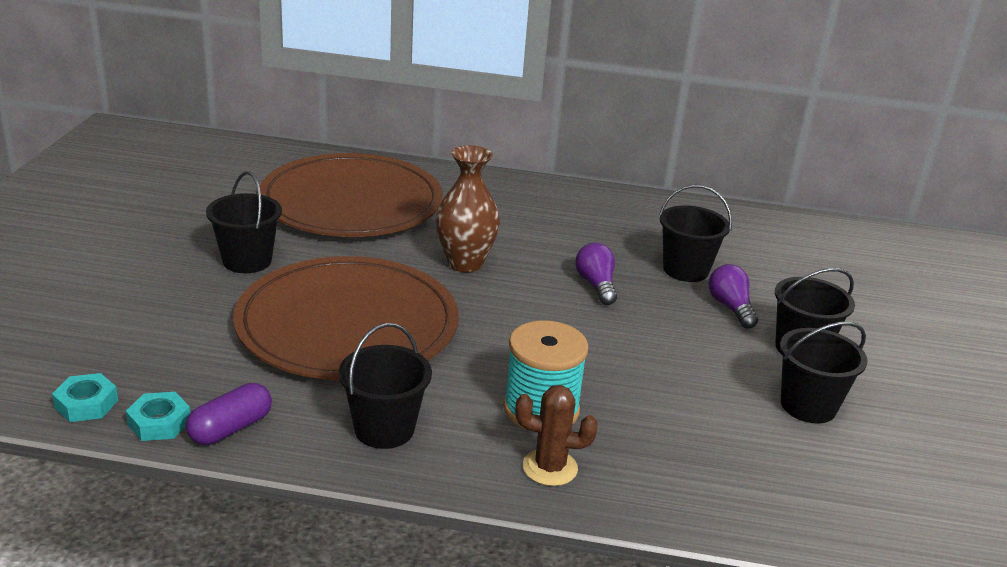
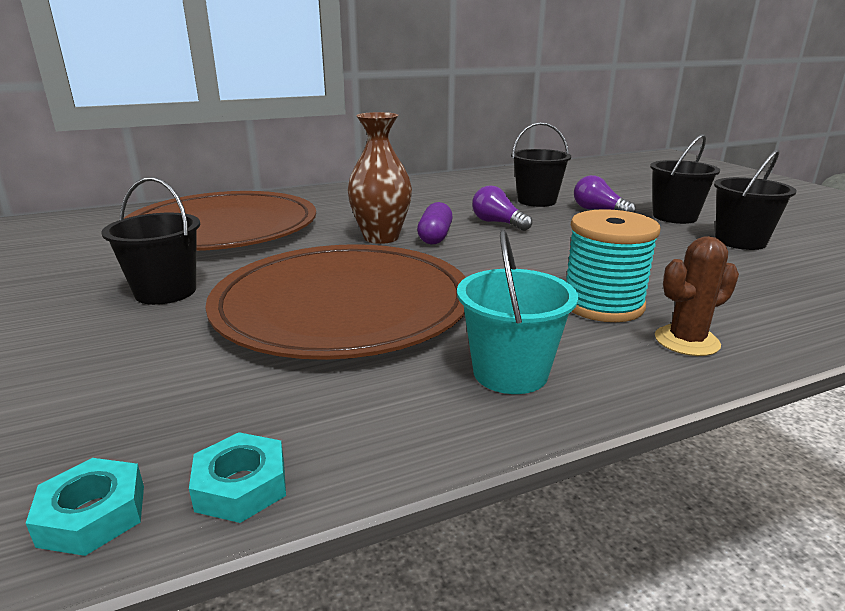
camera: 30 degrees left, 5 degrees down
purple capsule [186,383,272,445] -> purple capsule moved to [417,202,453,245]
black bucket [339,323,432,449] -> turquoise bucket [457,229,578,394]

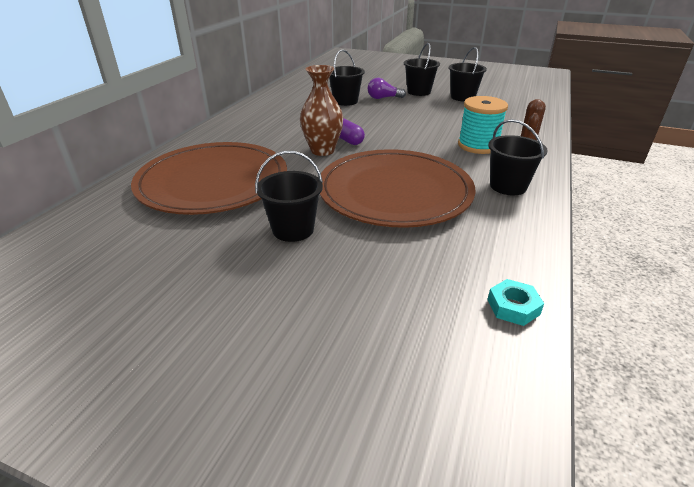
camera: 45 degrees left, 10 degrees up
turquoise nut [189,432,286,523] -> none
turquoise bucket [457,229,578,394] -> black bucket [488,119,548,195]
purple light bulb [472,186,532,231] -> none

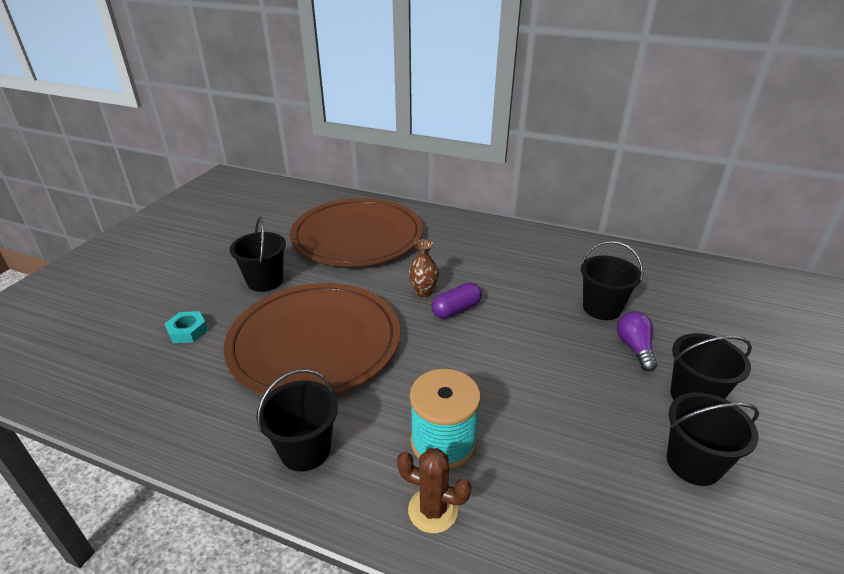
camera: 90 degrees right, 0 degrees up
brown vase [300,65,343,156] -> brown vase [408,239,439,297], size x0.61
turquoise nut [487,279,544,326] -> turquoise nut moved to [164,311,208,343]

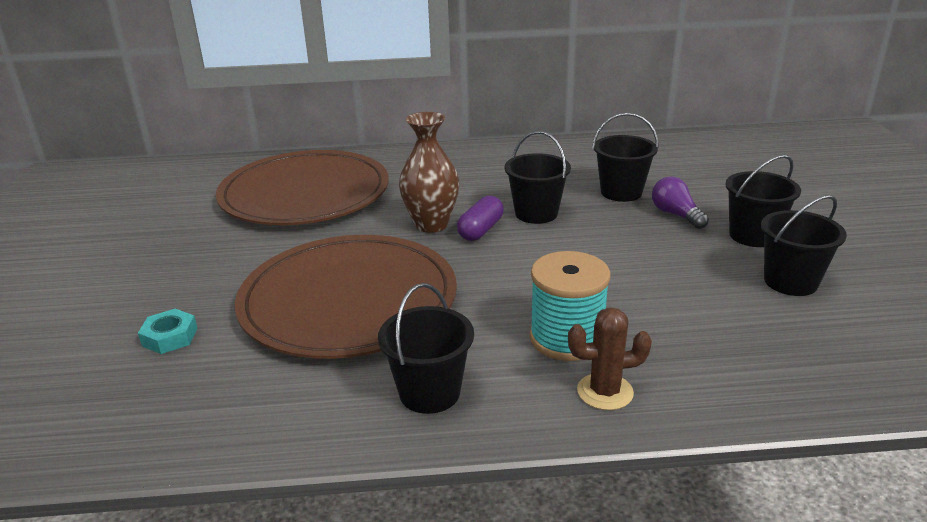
camera: 25 degrees left, 5 degrees down
black bucket [230,217,286,292] -> black bucket moved to [504,131,571,224]
brown vase [408,239,439,297] -> brown vase [399,112,459,233], size x1.63

